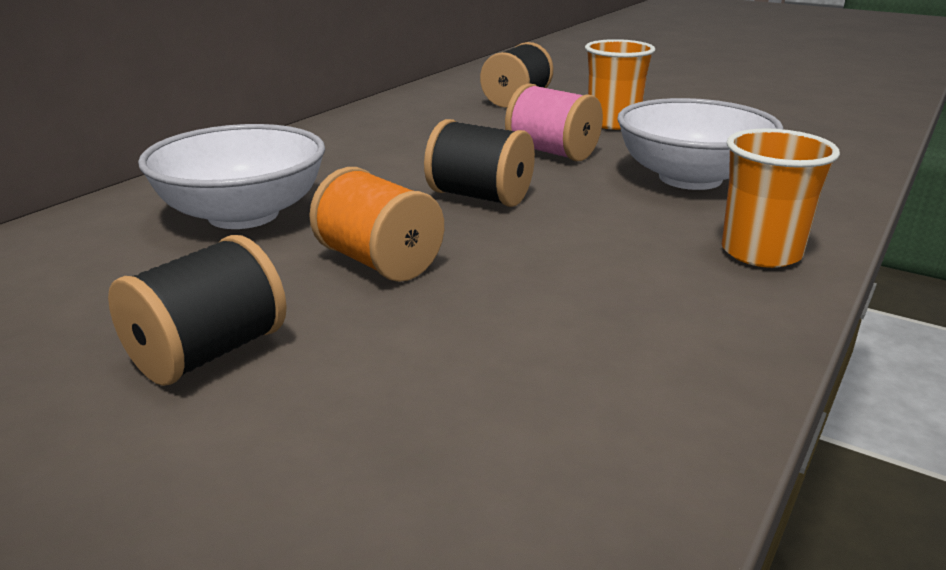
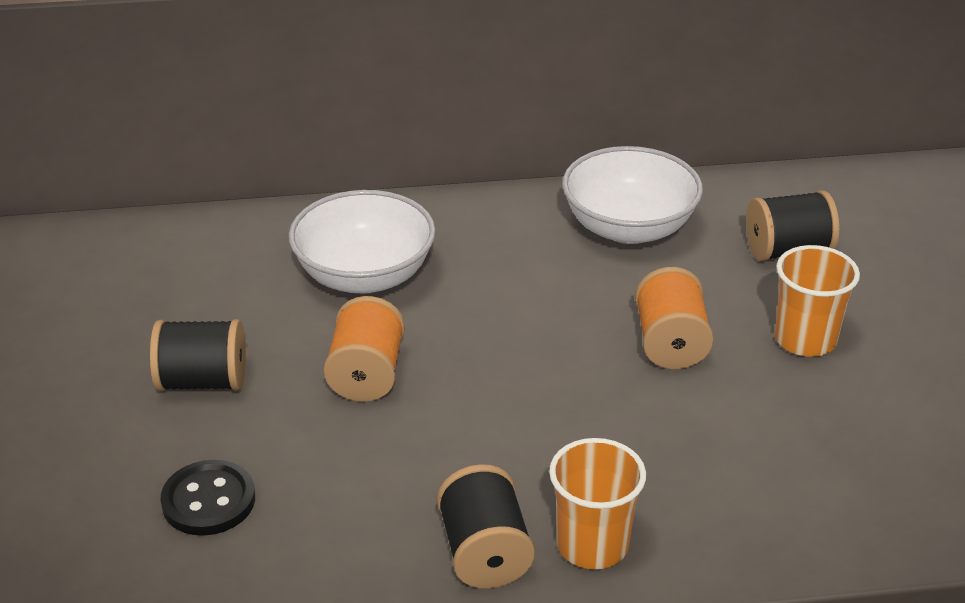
camera: 50 degrees right, 10 degrees up
black spool [424,119,535,207] -> black spool moved to [437,464,535,588]
pink spool [505,83,603,161] -> orange spool [635,267,714,369]
white bowl [617,98,783,190] -> white bowl moved to [562,146,703,244]
none -> black button [161,460,255,536]

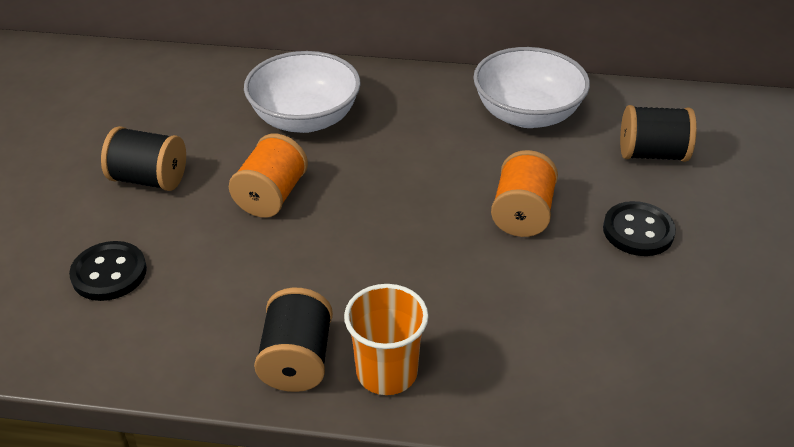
camera: 15 degrees right, 5 degrees up
orange cup [775,245,860,357] -> black button [603,201,676,256]

